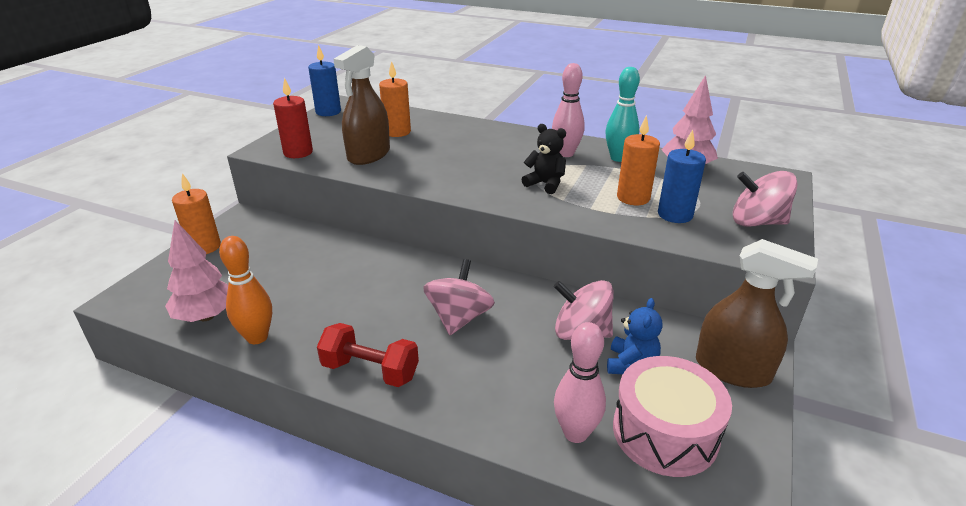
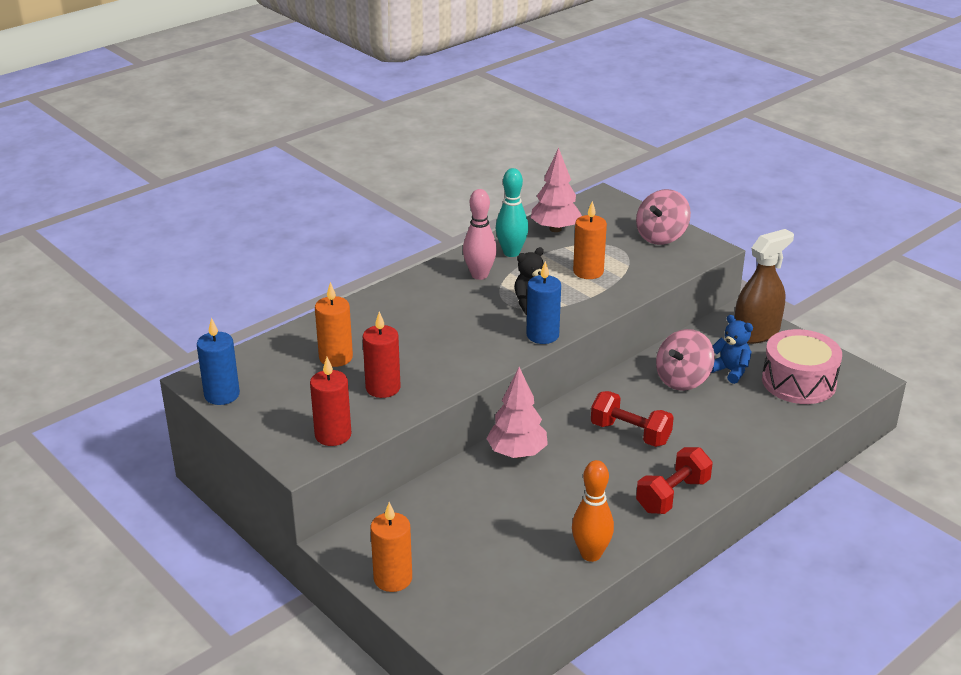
camera: 65 degrees left, 0 degrees up
pink tree [165,220,228,322] -> pink tree moved to [486,367,548,458]
brown spray bottle [334,45,390,165] -> red candle [363,312,400,398]
pink spinning top [423,259,495,335] -> red dumbbell [591,391,674,447]
pink bowling pin [554,322,606,443] -> none
blue candle [658,129,706,223] -> blue candle moved to [526,261,561,344]

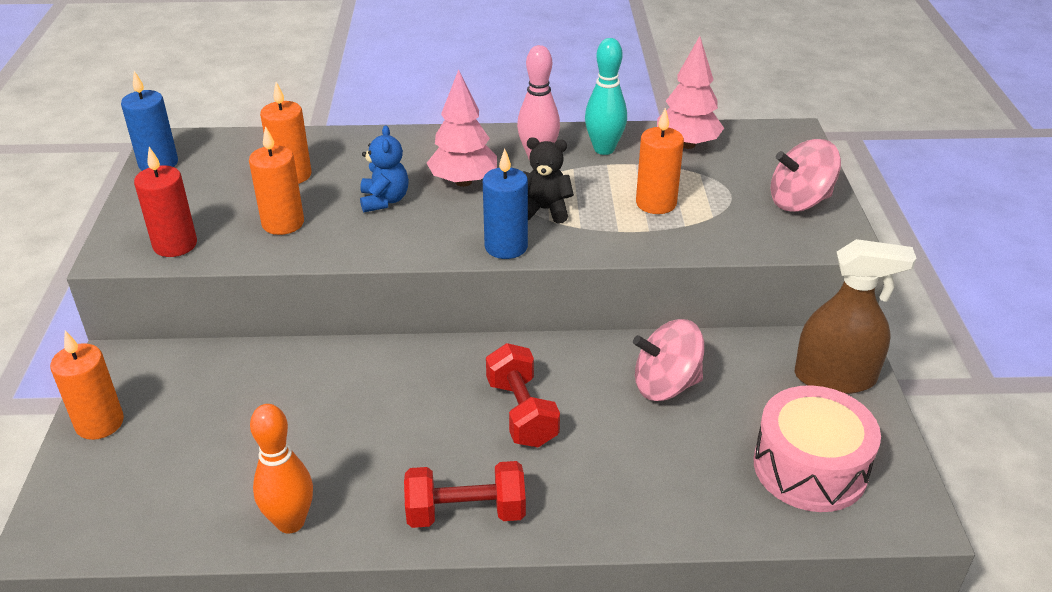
camera: 40 degrees right, 5 degrees up
red candle [363,312,400,398] -> orange candle [249,126,304,235]
pink tree [486,367,548,458] -> pink tree moved to [427,69,497,187]
blue teddy bear [711,315,753,384] -> blue teddy bear moved to [360,125,409,213]

